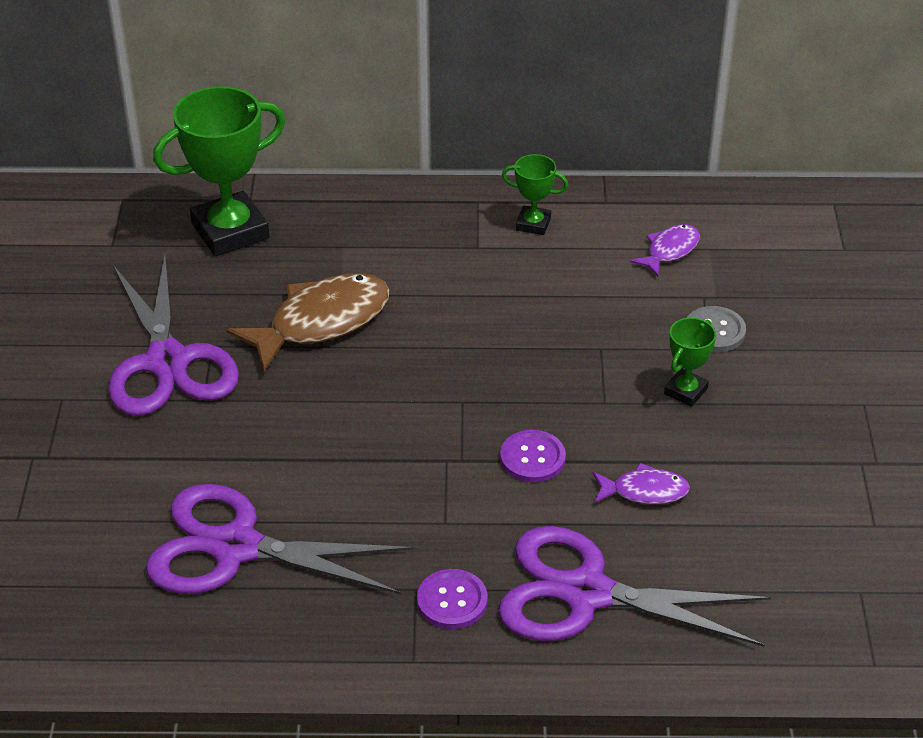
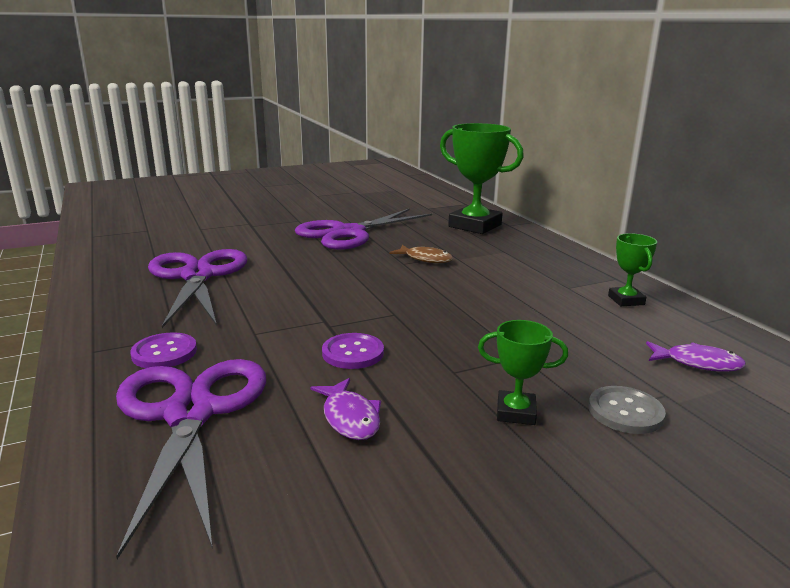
camera: 65 degrees right, 20 degrees down
brown fish [226,273,390,372] -> brown fish [389,245,453,263], size x0.53

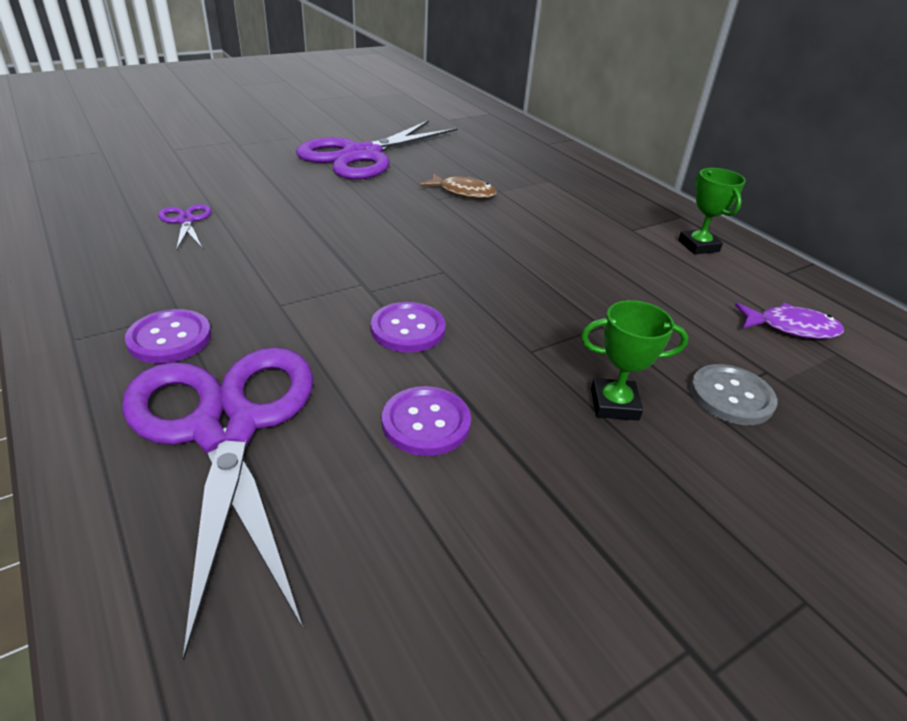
camera: 10 degrees left, 15 degrees up
purple scissors [148,249,247,328] -> purple scissors [158,204,212,250], size x0.41
purple fish [310,378,381,440] -> purple button [382,386,471,456]
green trophy [440,123,524,234] -> none

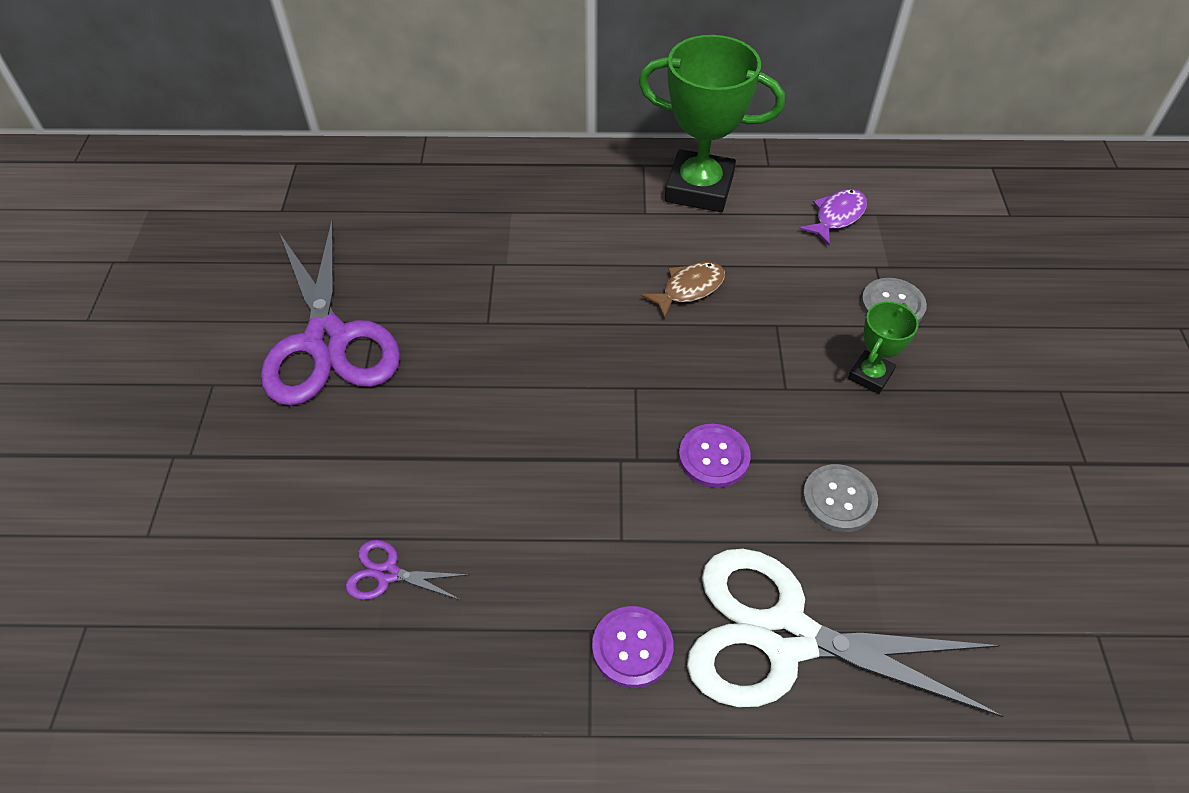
camera: 55 degrees left, 15 degrees up
purple scissors [122,347,313,660] -> white scissors [687,549,1004,718]
purple button [382,386,471,456] -> grey button [802,464,878,532]
brown fish [420,173,497,199] -> brown fish moved to [641,262,725,319]
green trophy [678,168,746,254] -> green trophy [638,35,785,212], size x2.03

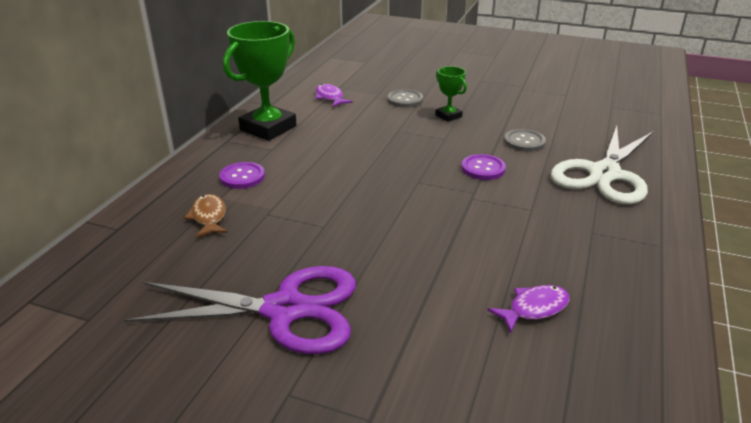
camera: 70 degrees left, 20 degrees down
purple scissors [346,540,470,601] -> purple fish [487,285,570,333]
purple button [592,606,674,688] -> purple button moved to [219,162,265,189]
brown fish [641,262,725,319] -> brown fish moved to [184,194,228,238]

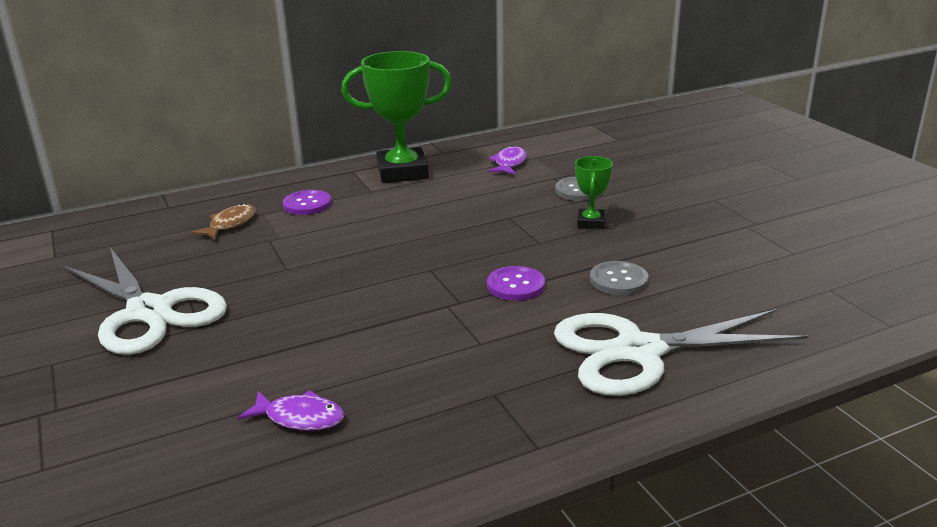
camera: 45 degrees right, 5 degrees down
purple scissors [124,266,356,354] -> white scissors [63,247,227,355]

